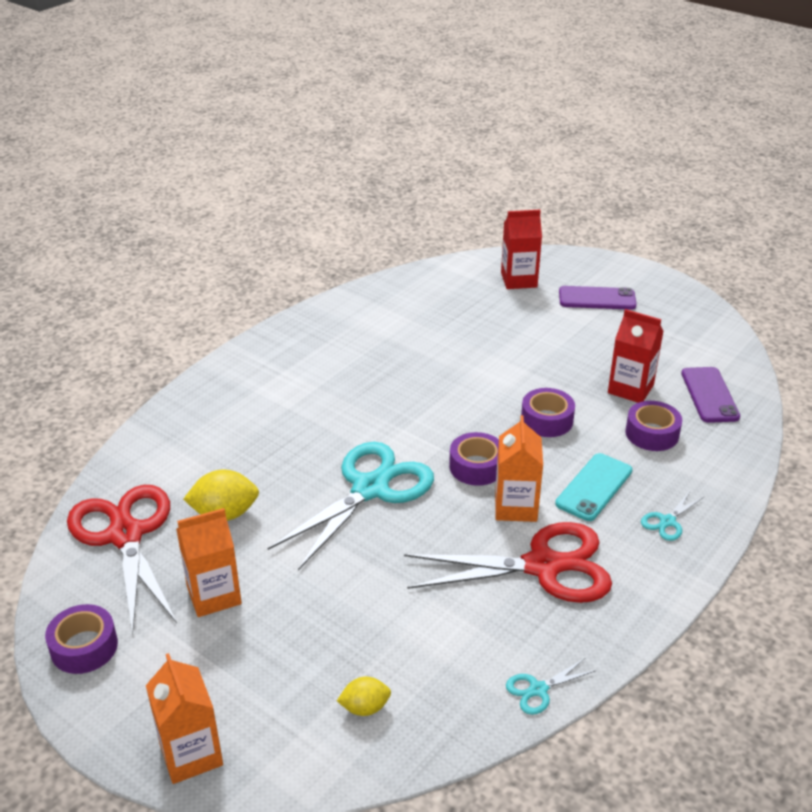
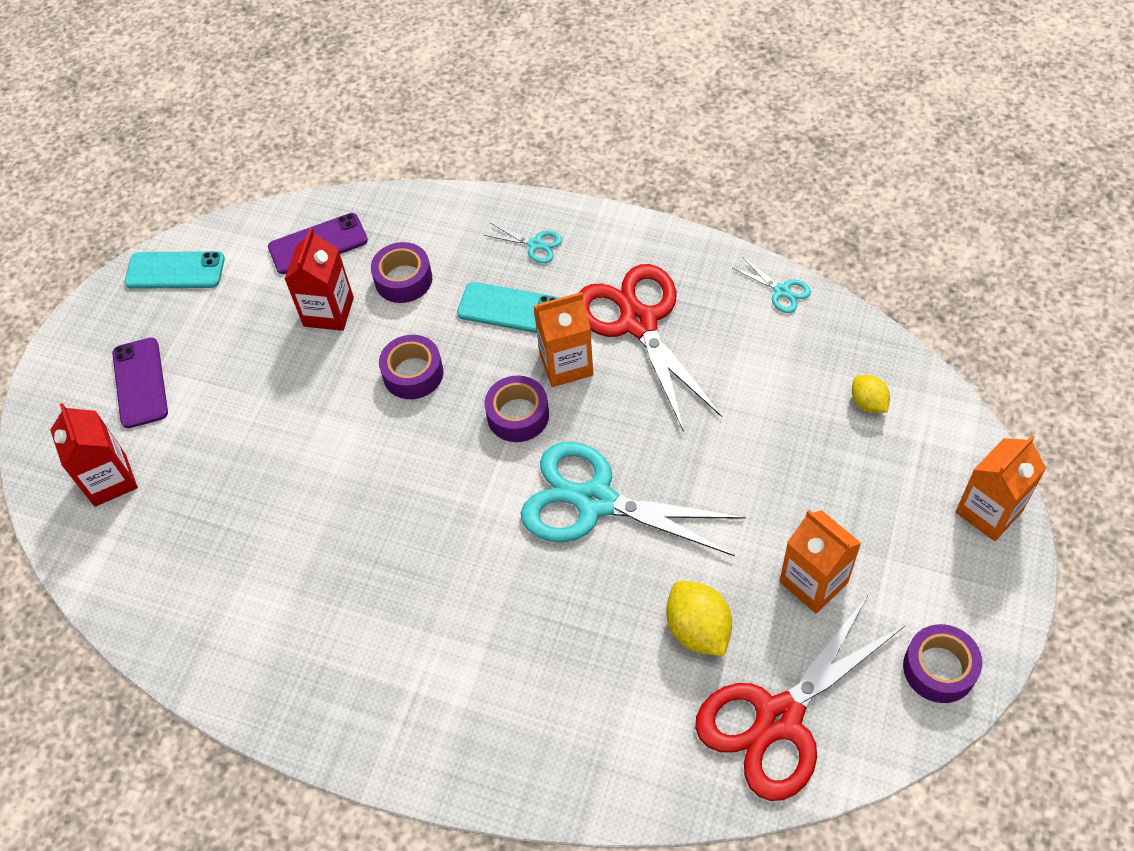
camera: 105 degrees left, 20 degrees up
none -> turquoise phone [125,251,225,289]

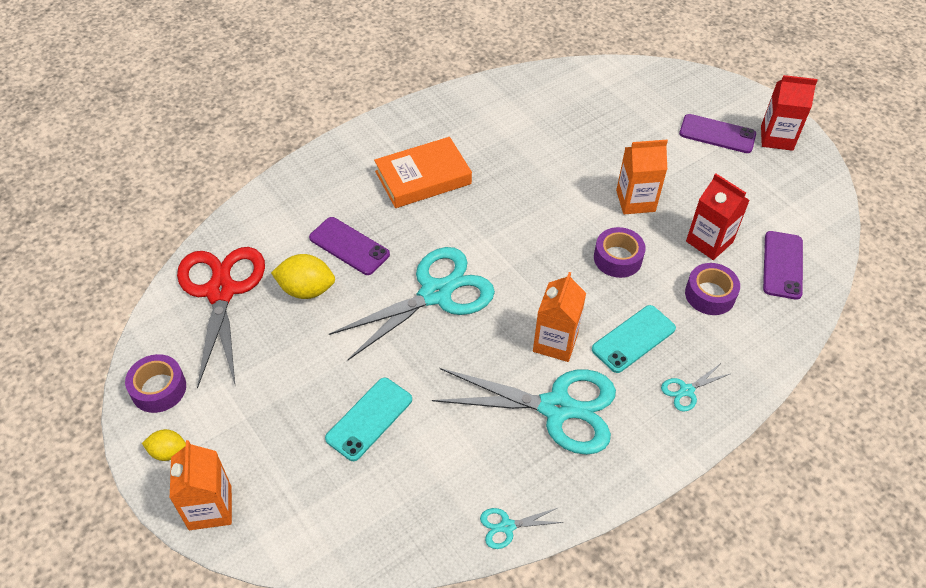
camera: 120 degrees right, 5 degrees down
red carton [50,403,138,507] -> red carton moved to [761,75,818,151]
turquoise phone [125,251,225,289] -> turquoise phone moved to [325,378,412,461]
purple tape [484,376,549,442] -> none
red scissors [578,264,722,432] -> turquoise scissors [432,368,616,455]
orange carton [780,510,861,613] -> orange carton moved to [616,140,668,214]
yellow lemon [852,375,890,413] -> yellow lemon moved to [142,429,186,461]
none -> purple phone [309,217,390,275]
none -> orange book [374,137,472,208]

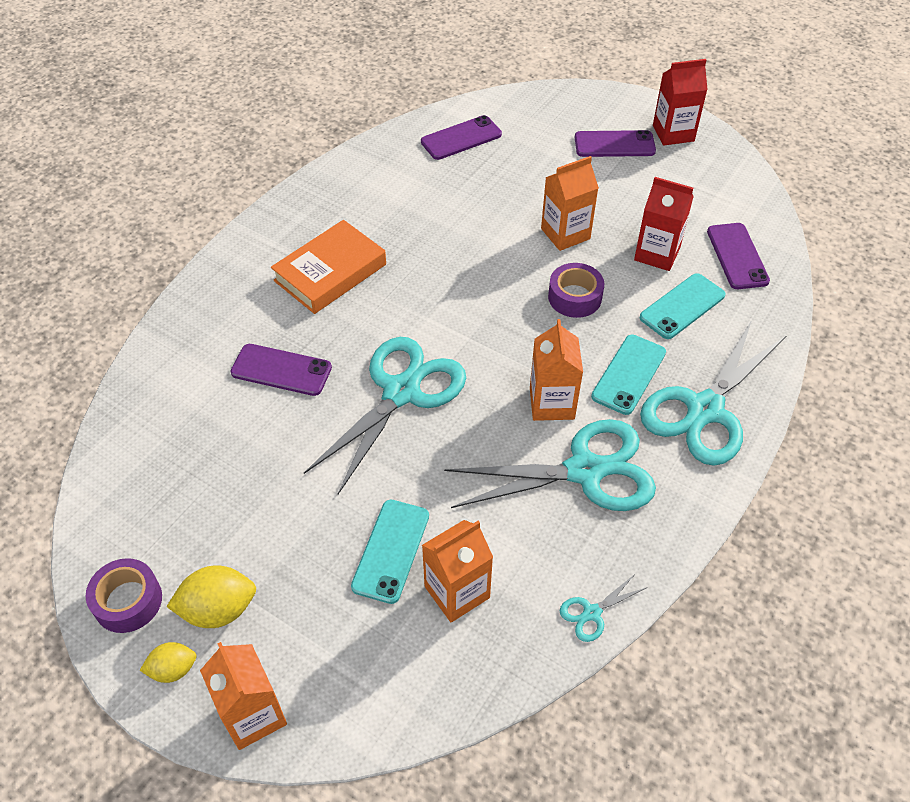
camera: 20 degrees left, 0 degrees up
red scissors [177,247,265,389] -> none
yellow lemon [271,254,335,299] -> yellow lemon moved to [166,565,256,628]
turquoise scissors [661,364,730,412] -> turquoise scissors [640,320,787,466], size x2.42
purple tape [685,263,740,315] -> turquoise phone [640,273,726,339]
none -> purple phone [421,115,502,160]
none -> orange carton [422,520,493,622]

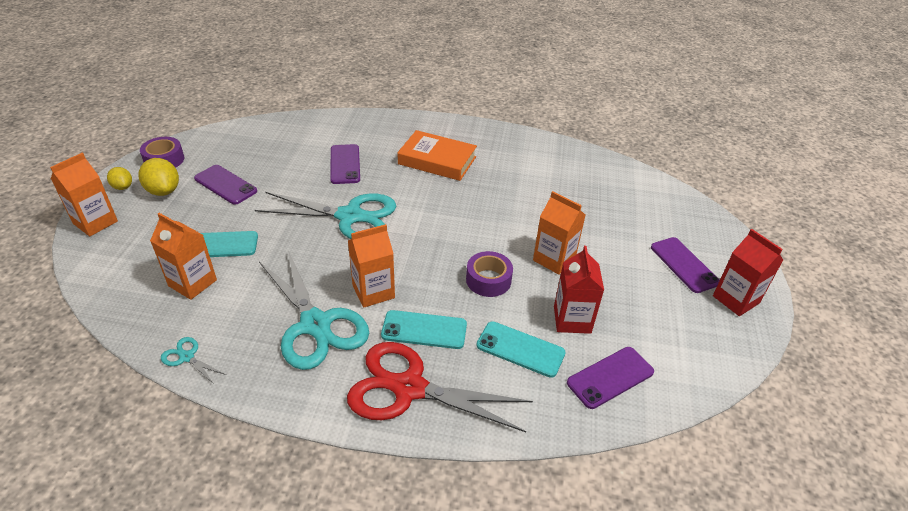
camera: 65 degrees right, 10 degrees down
purple phone [421,115,502,160] -> purple phone moved to [194,165,257,205]
turquoise scissors [640,320,787,466] -> red scissors [347,342,533,432]

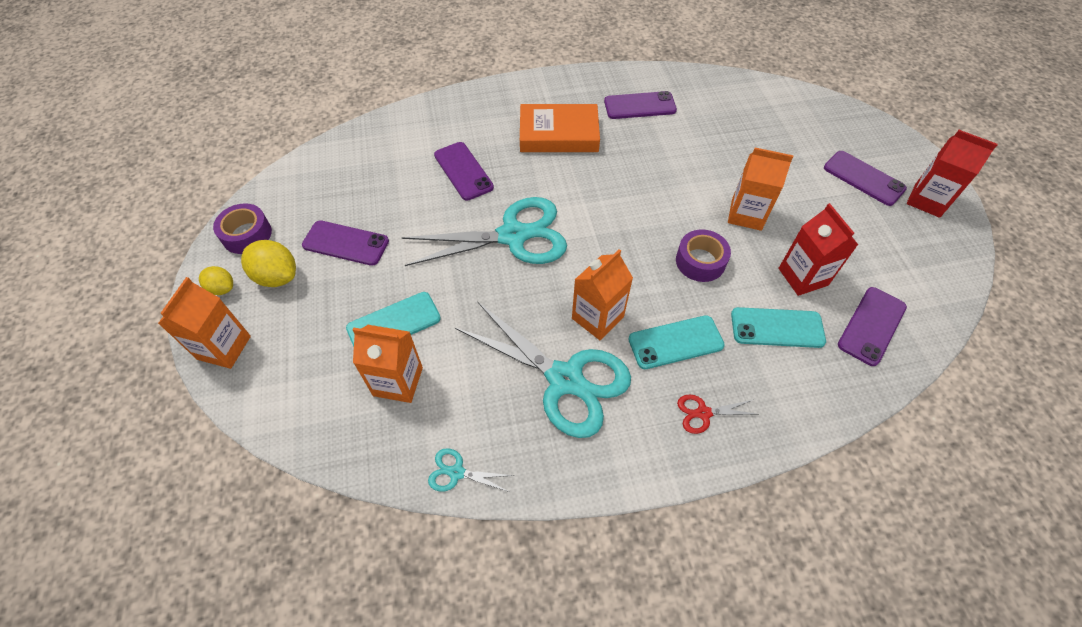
camera: 20 degrees left, 15 degrees up
red scissors [347,342,533,432] -> red scissors [677,395,756,434], size x0.41
none -> purple phone [604,91,677,119]

